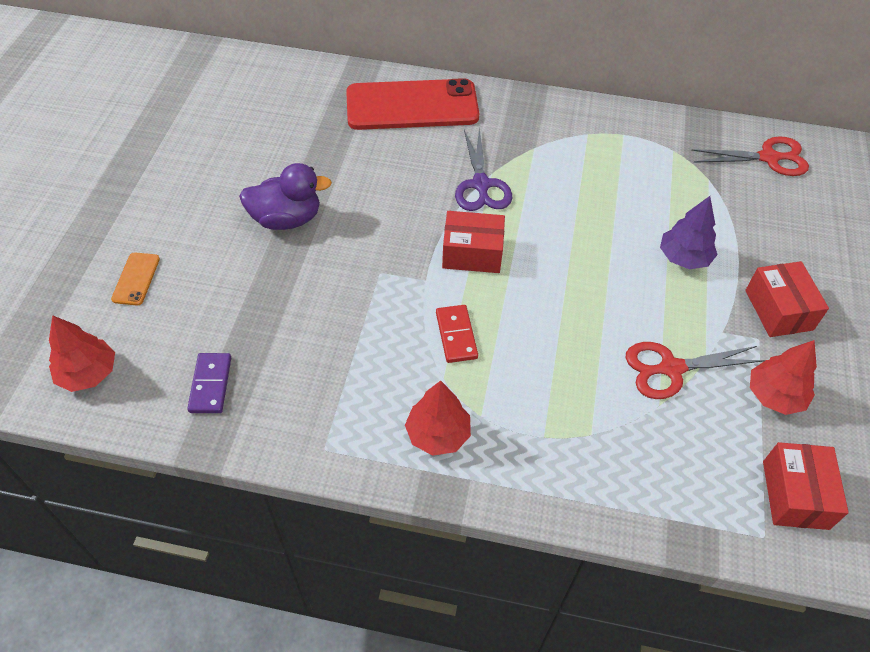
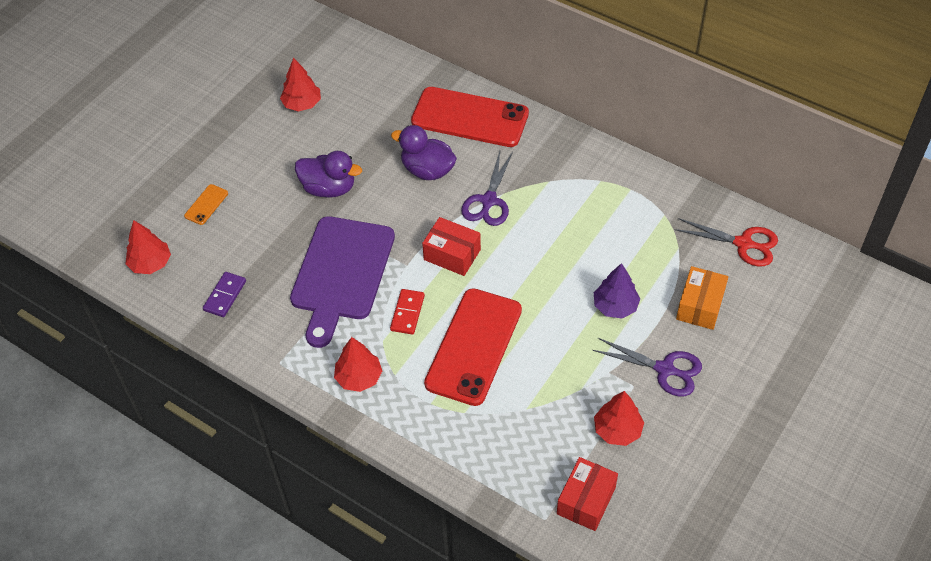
camera: 25 degrees right, 0 degrees up
red scissors [626,342,766,399] -> none
red box [745,261,829,337] -> purple scissors [592,338,702,397]
none -> red tree [280,57,321,111]
none -> purple cutting board [290,216,395,348]
none -> purple duck [391,125,457,180]
none -> red phone [424,288,522,406]
none -> orange box [676,266,728,330]

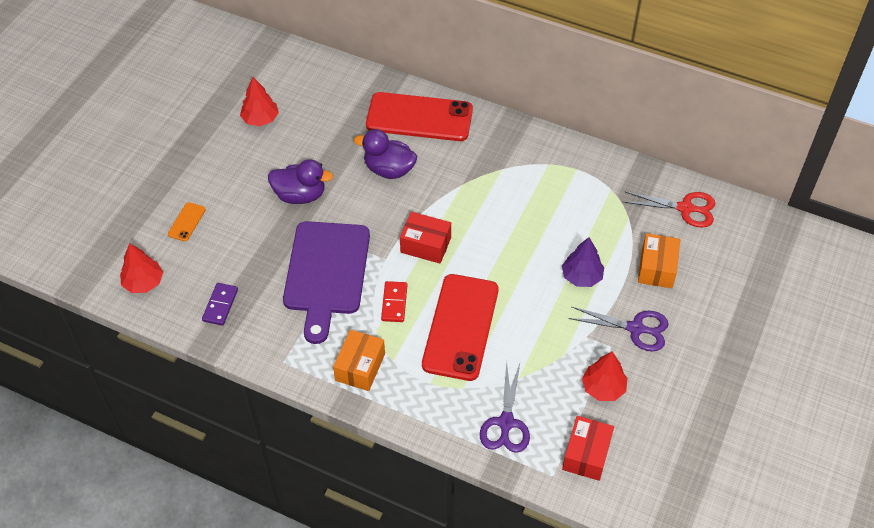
camera: 10 degrees left, 0 degrees up
red tree [334,337,382,392] -> orange box [333,330,385,391]
purple scissors [461,151,513,226] -> purple scissors moved to [480,361,530,453]

